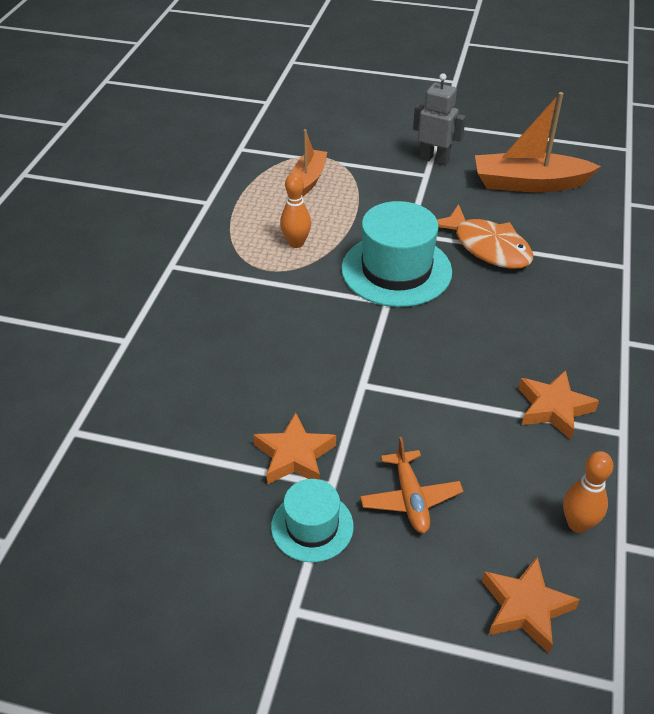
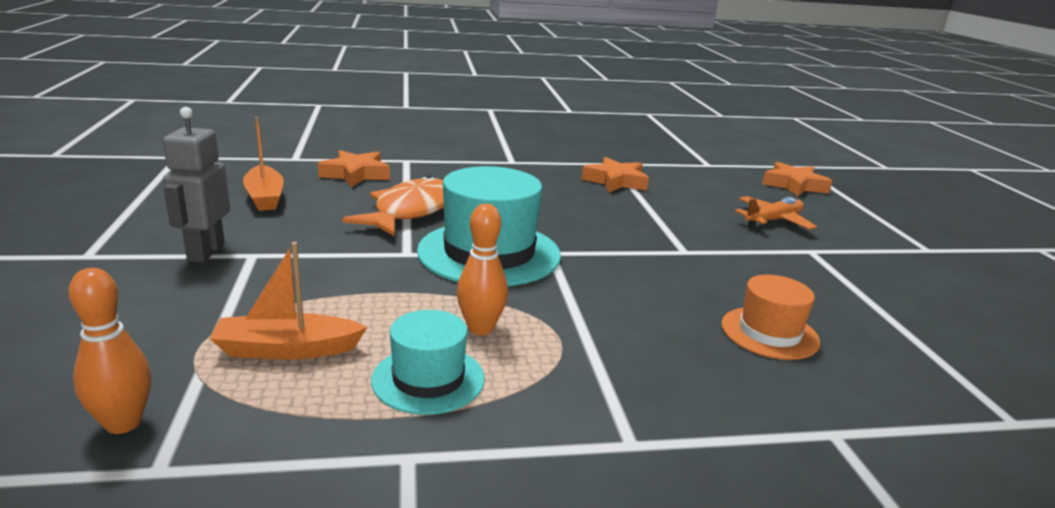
camera: 115 degrees left, 20 degrees down
orange star [253,412,336,485] -> orange star moved to [318,150,390,187]
turquoise hat [271,479,354,562] -> turquoise hat moved to [371,310,485,415]
orange boat [475,92,601,192] -> orange boat [243,117,284,211], size x0.62
orange bowling pin [563,451,613,533] -> orange bowling pin moved to [68,268,151,434]
none -> orange hat [721,275,820,360]

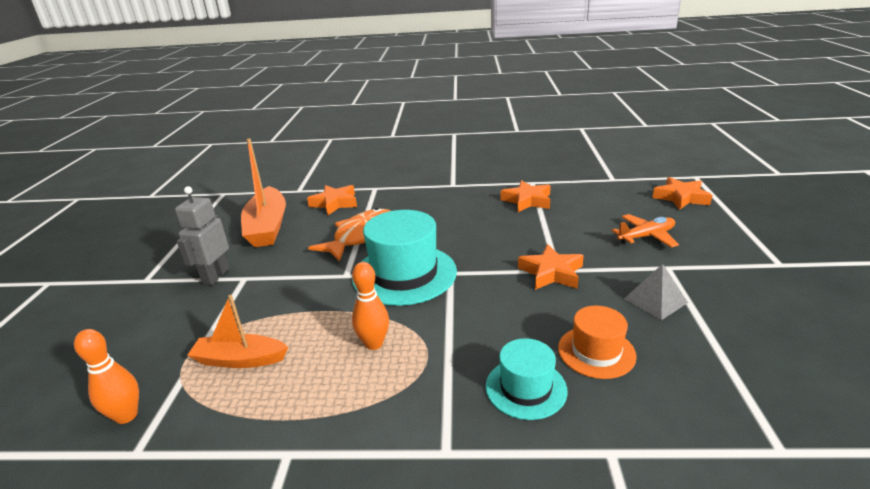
camera: 15 degrees right, 5 degrees up
orange boat [243,117,284,211] -> orange boat [241,138,286,247], size x1.62
turquoise hat [371,310,485,415] -> turquoise hat moved to [486,338,568,420]
none -> orange star [518,244,584,290]
none -> grey pyramid [624,264,688,320]

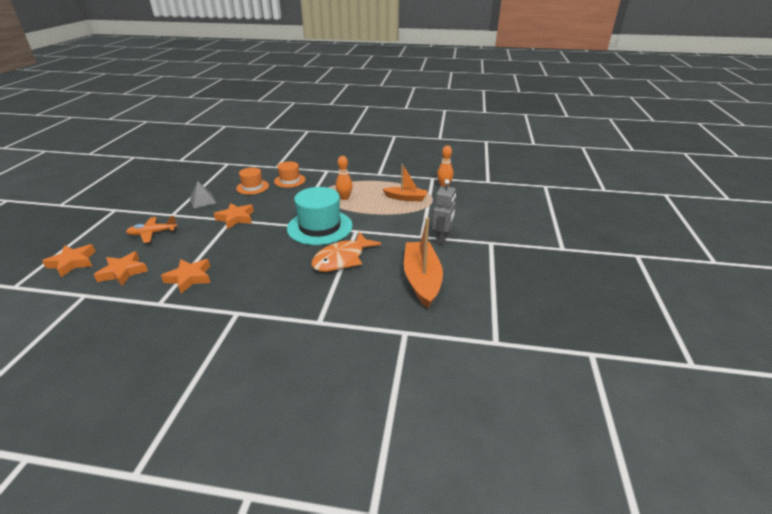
camera: 175 degrees left, 5 degrees up
orange star [307,185,357,215] -> orange star moved to [94,251,148,286]
turquoise hat [486,338,568,420] -> orange hat [274,161,306,188]

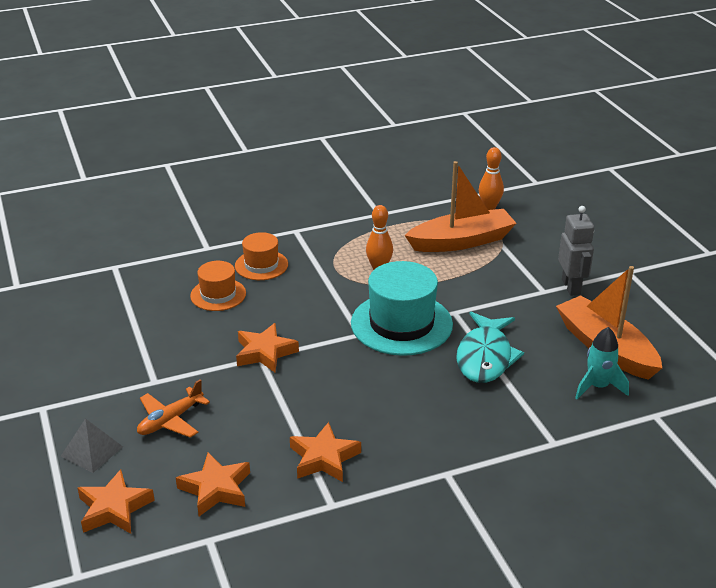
camera: 30 degrees left, 0 degrees up
grey pyramid [190,181,216,208] -> grey pyramid moved to [60,418,123,473]
orange fish [312,232,381,272] -> turquoise fish [456,312,524,383]
orange boat [383,164,428,202] -> orange boat [405,161,516,252], size x1.62
none -> turquoise rocket [575,327,629,399]

